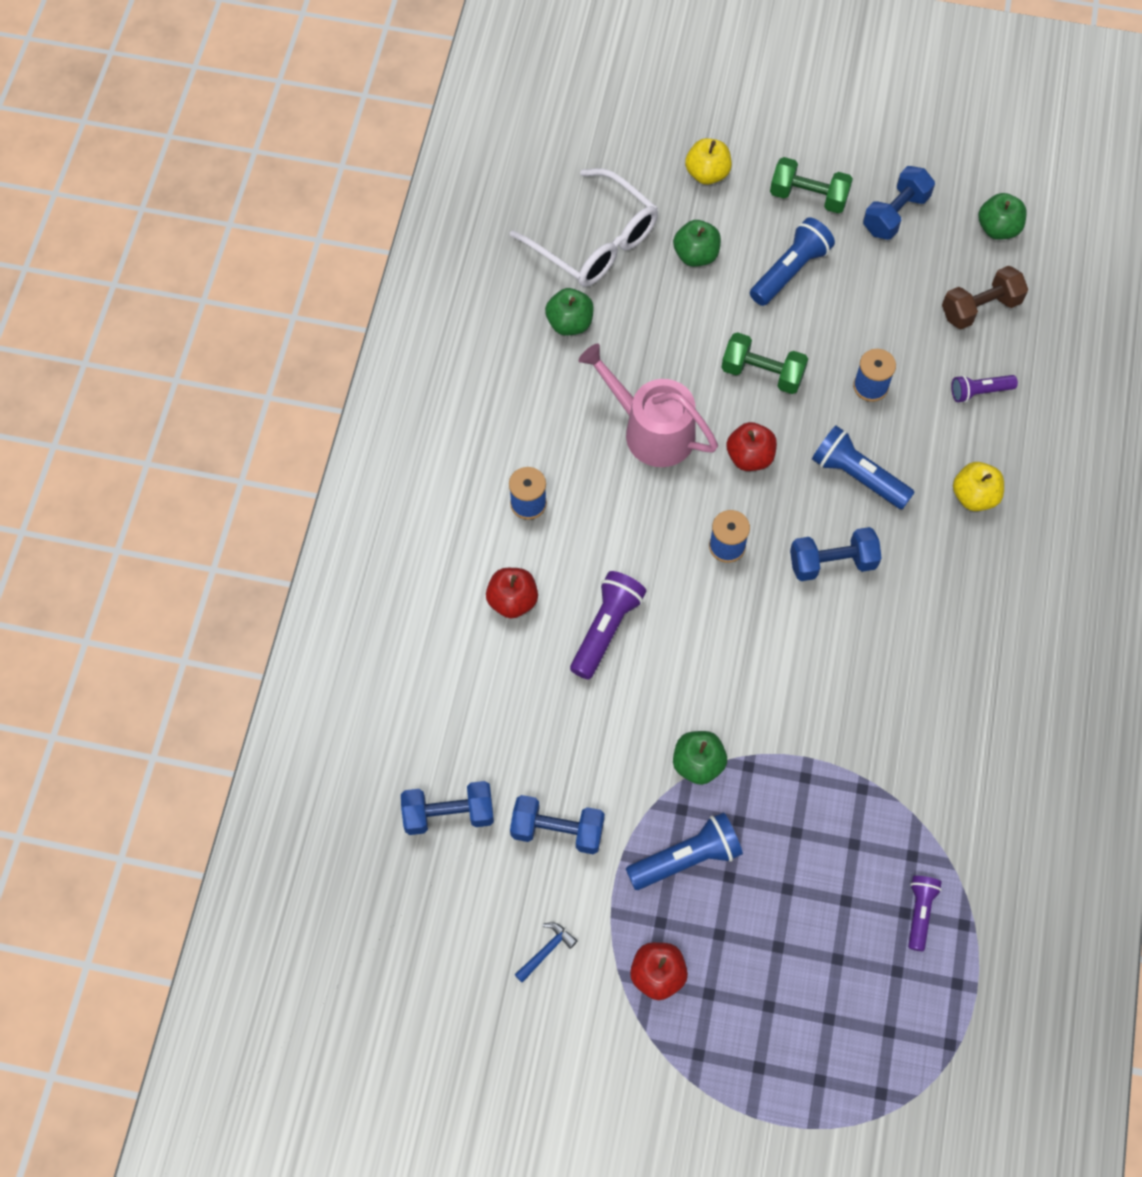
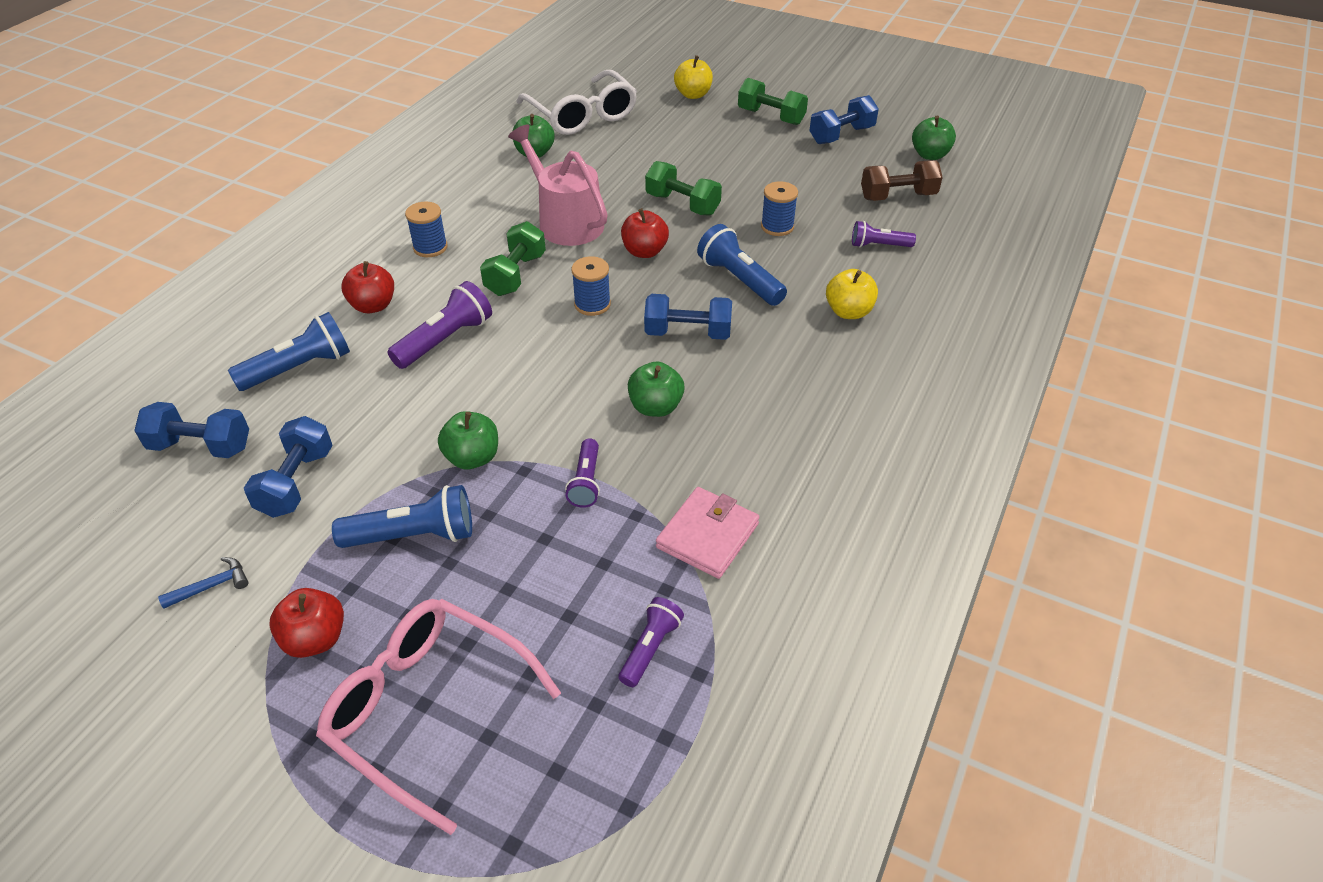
camera: 15 degrees right, 20 degrees down
blue dumbbell [510,795,605,854] -> blue dumbbell turned 75 degrees clockwise [244,416,333,518]
green apple [673,220,721,267] -> green apple moved to [628,361,685,417]
blue flashlight [750,217,835,306] -> blue flashlight moved to [228,312,350,391]
none -> pink glasses [316,599,561,835]
none -> green dumbbell [480,221,546,296]
none -> purple flashlight [565,438,600,508]
none -> pink wallet [656,487,759,579]

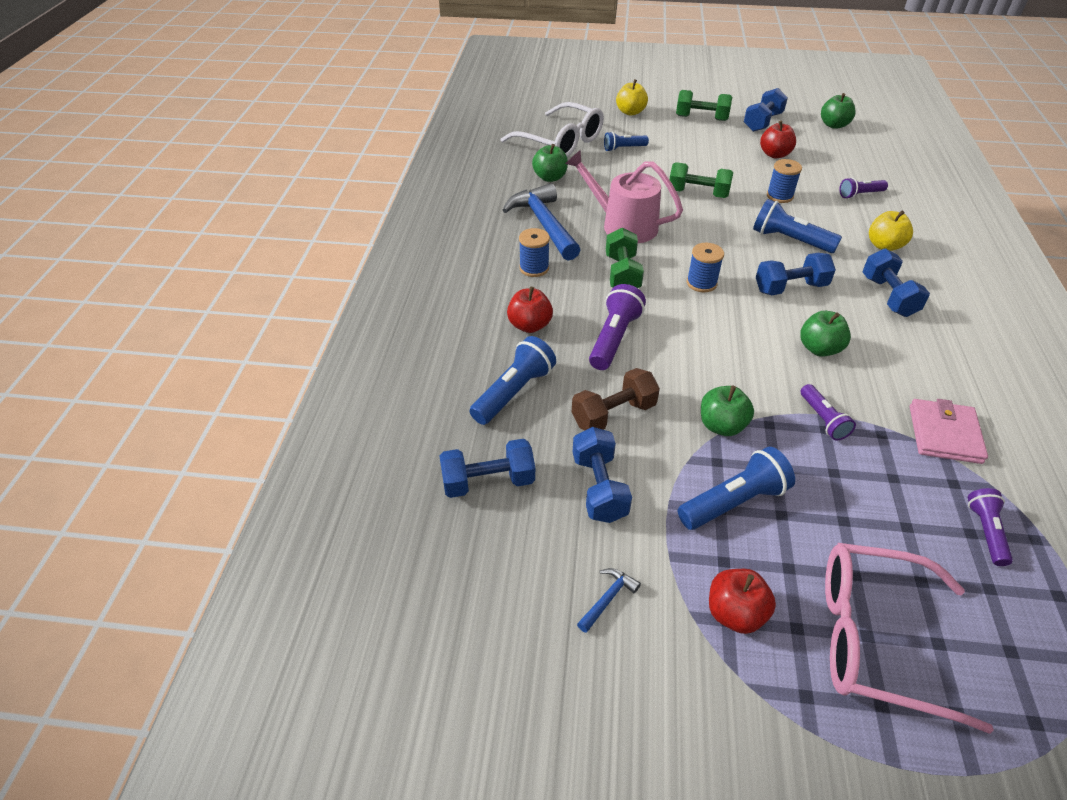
camera: 20 degrees left, 0 degrees up
red apple [621,208,669,258] -> red apple moved to [760,121,796,158]
brown dumbbell [861,160,943,201] -> brown dumbbell moved to [572,368,660,430]
none -> blue hammer [503,183,580,261]
none -> blue flashlight [604,132,649,152]
none -> blue dumbbell [863,249,930,317]

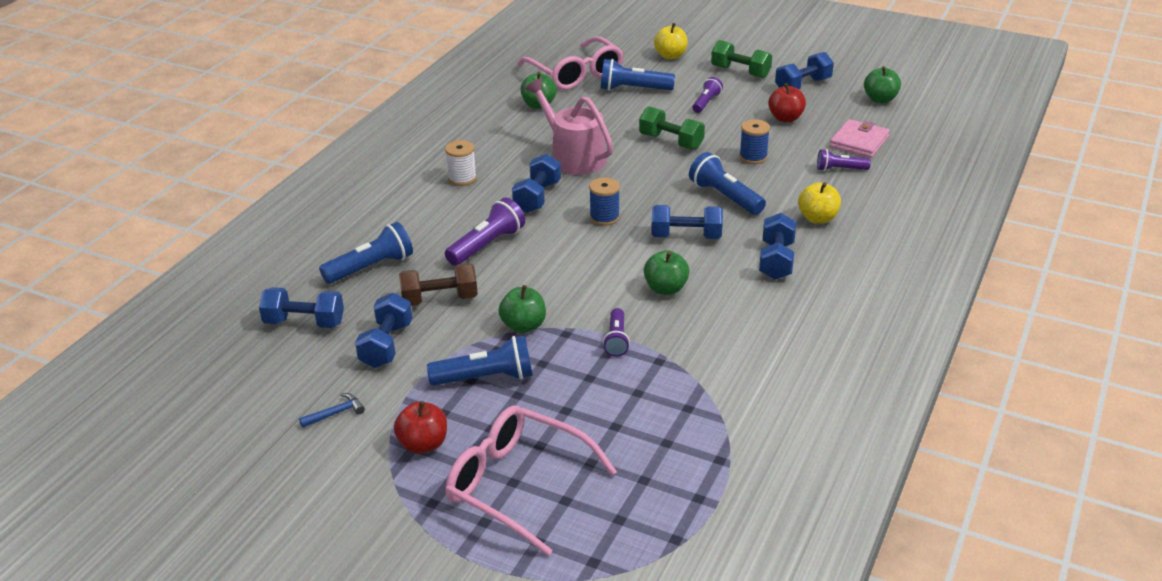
camera: 20 degrees right, 10 degrees down
white glasses [501,102,604,157] -> pink glasses [517,36,624,90]
blue hammer [503,183,580,261] -> none
red apple [507,287,553,333] -> none
blue spool [519,228,550,277] -> white spool [445,140,477,186]
blue flashlight [604,132,649,152] -> blue flashlight [601,59,675,91], size x1.60
green dumbbell [606,227,644,288] -> blue dumbbell [512,154,561,213]
pink wallet [910,399,988,464] -> pink wallet moved to [830,119,890,158]
purple flashlight [968,488,1013,566] -> purple flashlight moved to [692,77,723,113]

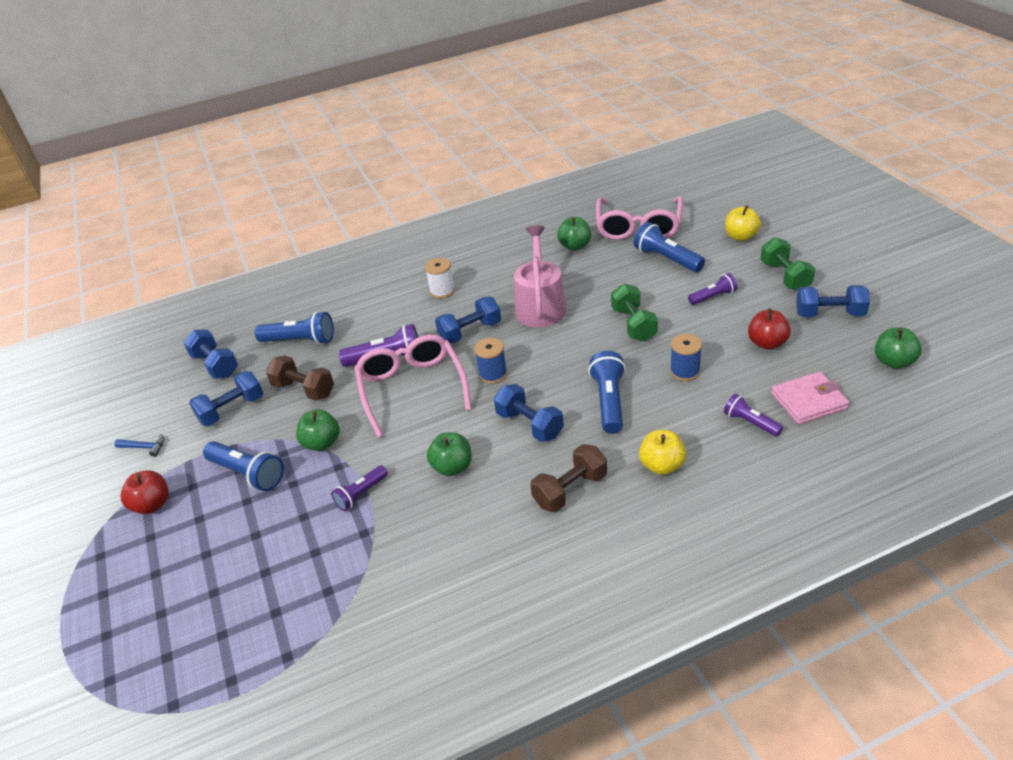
camera: 45 degrees right, 5 degrees up
pink glasses [445,406,617,556] -> pink glasses moved to [354,334,472,438]
blue dumbbell [759,213,796,280] -> brown dumbbell [530,444,607,512]

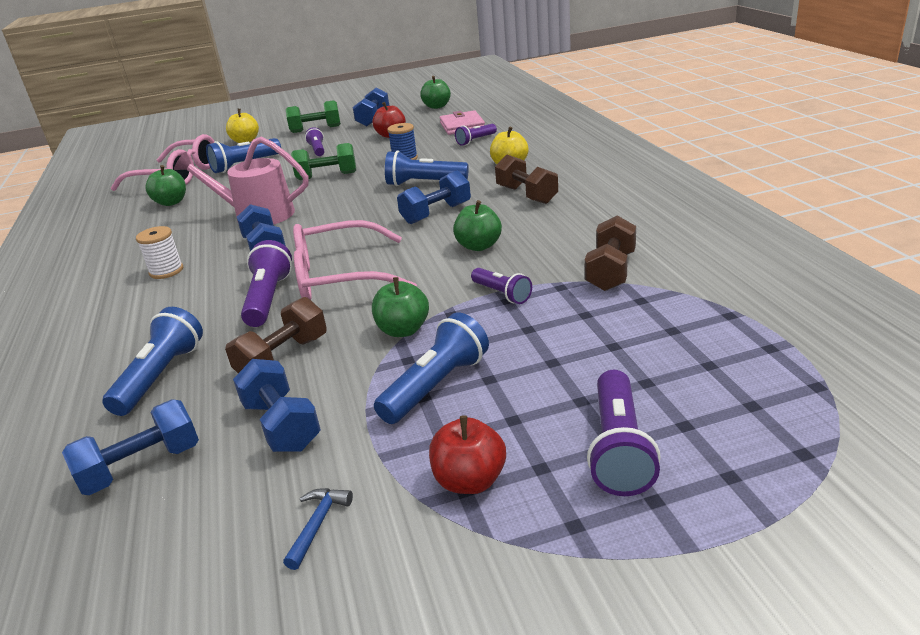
camera: 85 degrees left, 10 degrees down
blue spool [474,338,507,384] -> none
none -> brown dumbbell [585,215,636,291]
none -> purple flashlight [587,370,661,496]

